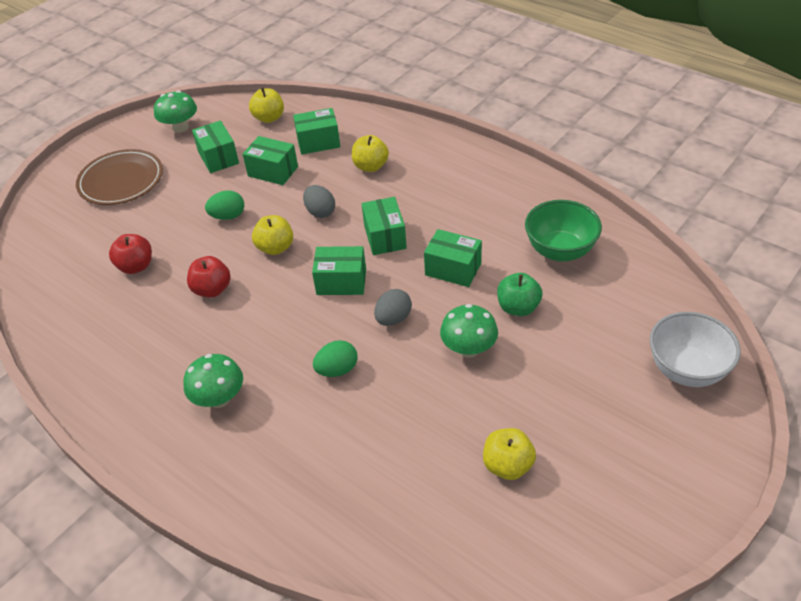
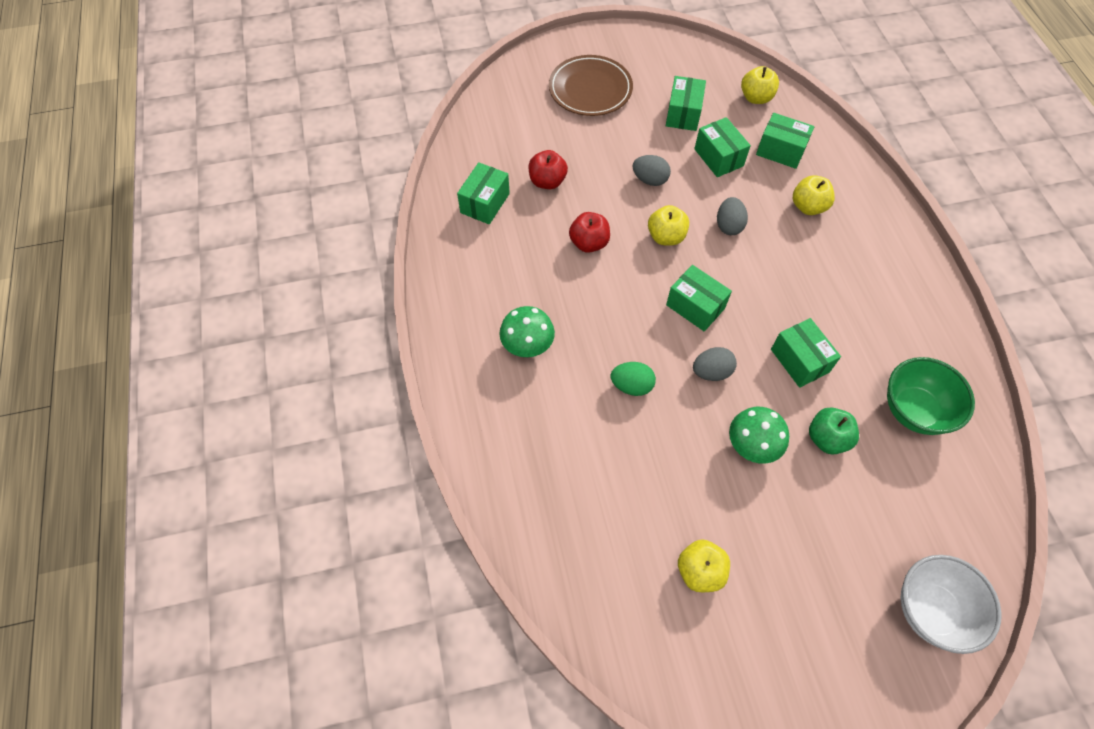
camera: 35 degrees right, 15 degrees up
green mushroom [154,91,197,133] -> none
green egg [205,190,244,220] -> grey egg [632,155,671,186]
green box [362,197,407,255] -> green box moved to [457,162,510,224]

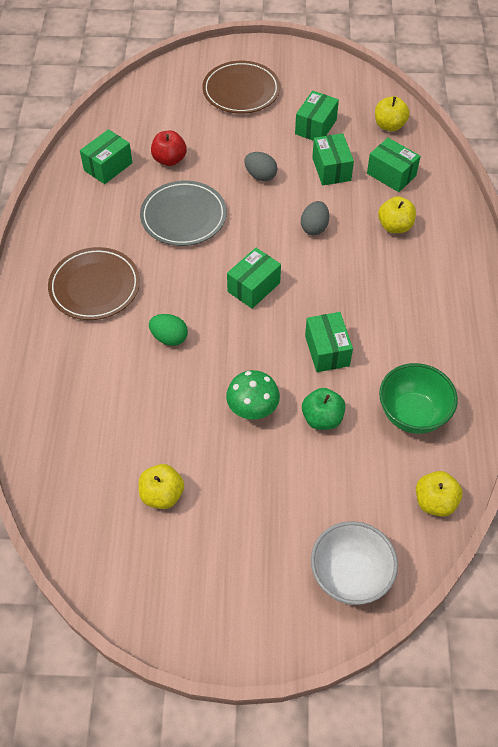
camera: 15 degrees right, 5 degrees down
green mushroom [499,306,555,357] -> brown plate [48,247,140,320]
red apple [569,212,610,253] -> grey plate [140,181,227,246]
yellow apple [648,205,689,245] -> yellow apple moved to [416,471,463,517]
green box [666,265,732,331] -> green box turned 75 degrees clockwise [227,248,281,309]
grey egg [693,347,737,381] -> none

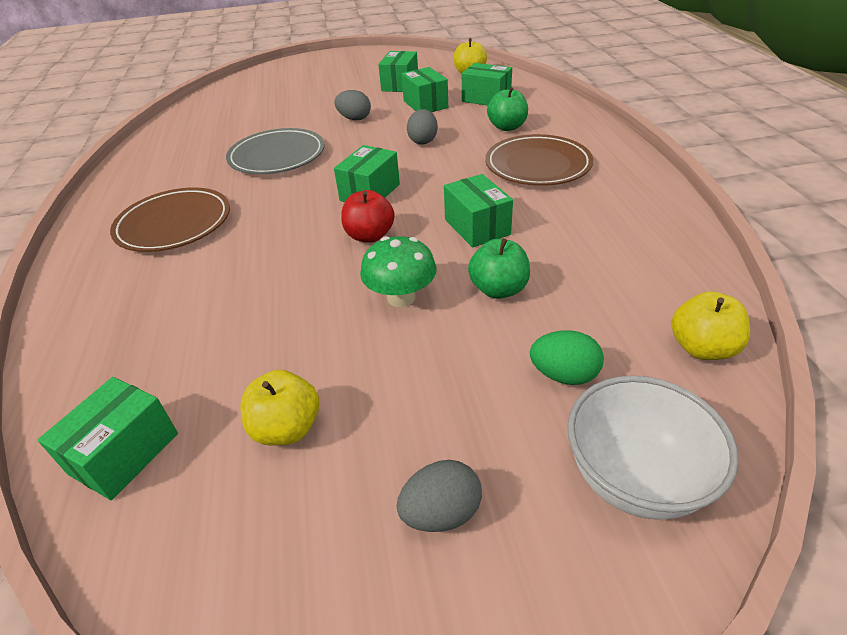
camera: 10 degrees left, 15 degrees down
green box [80,129,133,184] -> green box moved to [38,377,178,500]
green egg [149,314,188,346] -> green egg moved to [530,330,604,385]
red apple [151,130,187,166] -> red apple moved to [341,190,394,243]
brown plate [202,61,280,114] -> brown plate moved to [485,134,593,186]
yellow apple [378,196,416,233] -> green apple [487,87,528,131]
green bowl [379,363,458,434] -> none
none -> grey egg [397,460,482,532]

